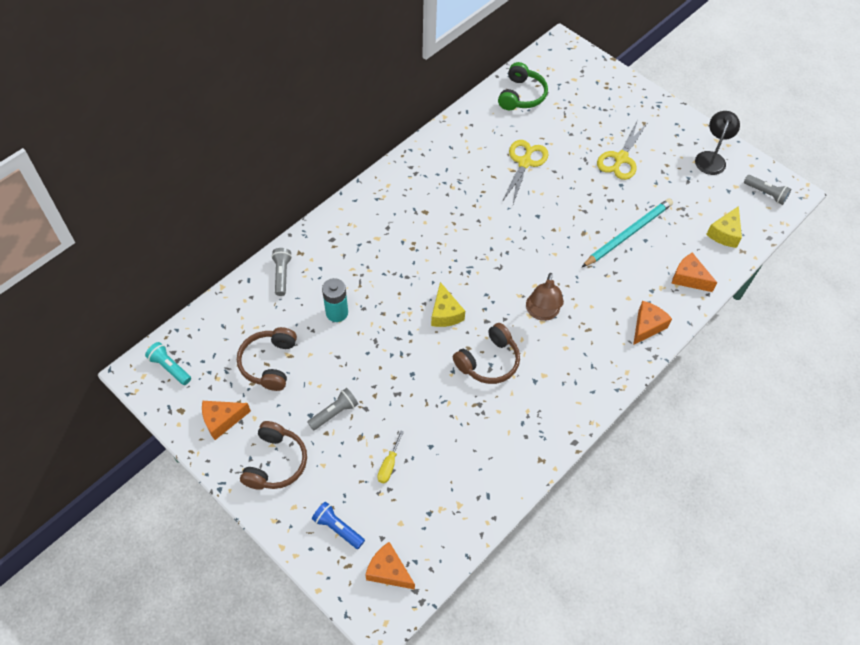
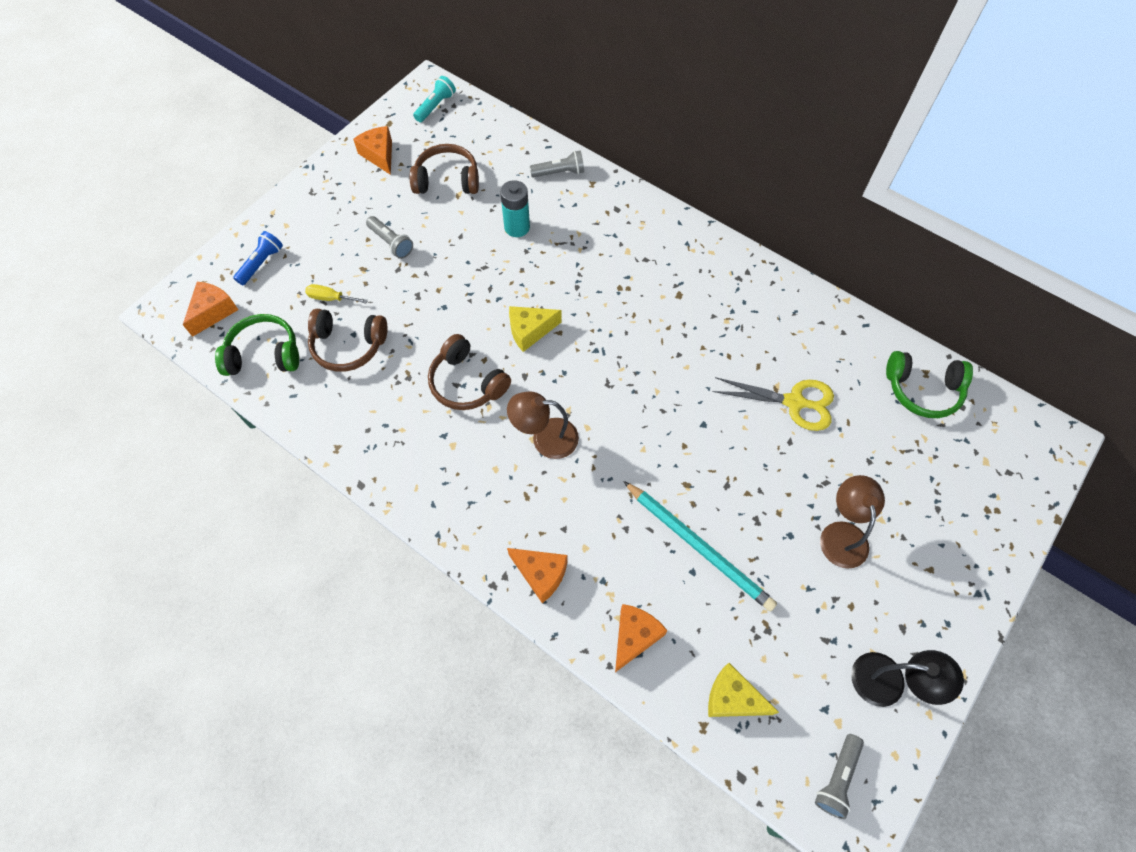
camera: 85 degrees right, 5 degrees up
brown headphones [240,421,307,490] -> brown headphones moved to [308,309,388,372]
yellow scissors [597,120,648,180] -> brown lamp [820,475,885,569]
none -> green headphones [215,314,299,376]

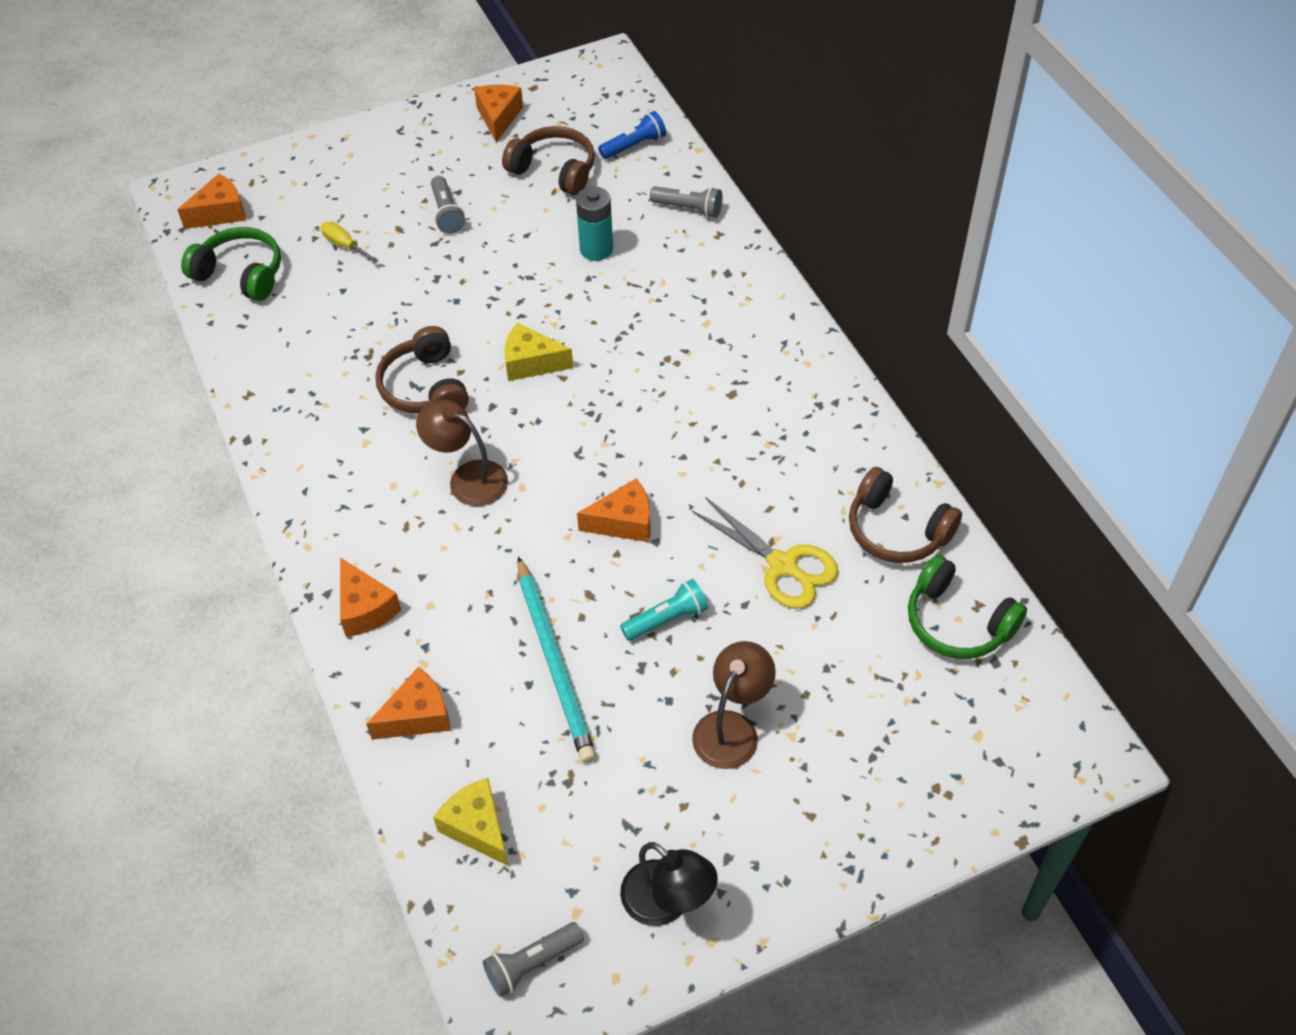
camera: 30 degrees right, 10 degrees down
blue flashlight [233,231,283,285] -> blue flashlight moved to [598,111,666,159]
brown headphones [308,309,388,372] -> brown headphones moved to [849,467,962,563]
turquoise flashlight [413,76,456,122] -> turquoise flashlight moved to [620,579,708,641]
none -> orange cheese [577,478,651,542]

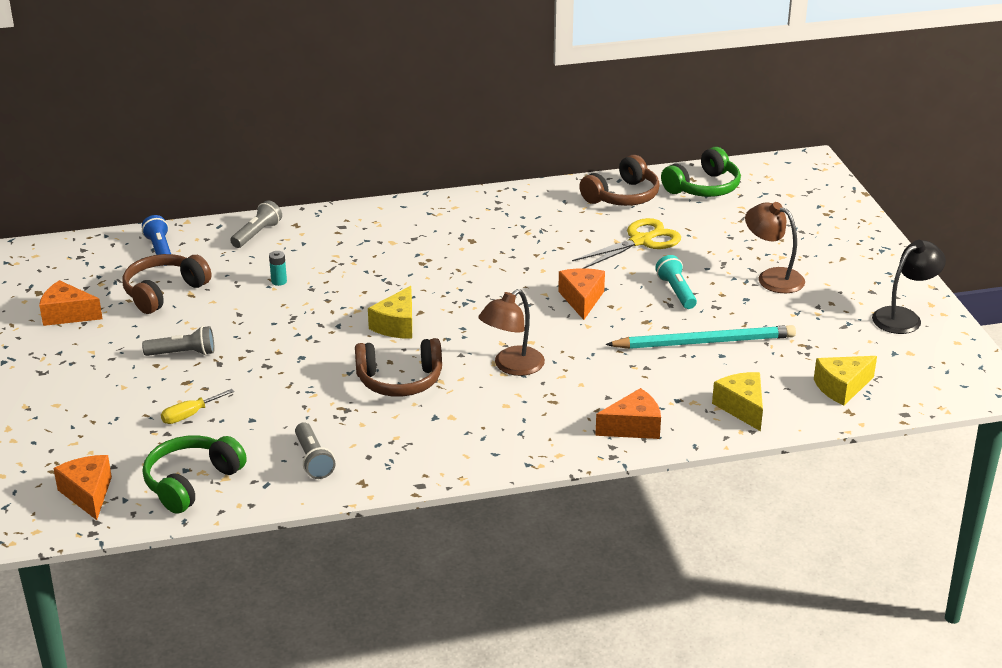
camera: 80 degrees left, 20 degrees down
orange cheese [366,667,451,740] -> yellow cheese [712,372,763,431]
grey flashlight [483,922,584,997] -> grey flashlight moved to [295,422,336,479]
turquoise battery [576,186,613,261] -> turquoise battery [269,251,287,286], size x0.52

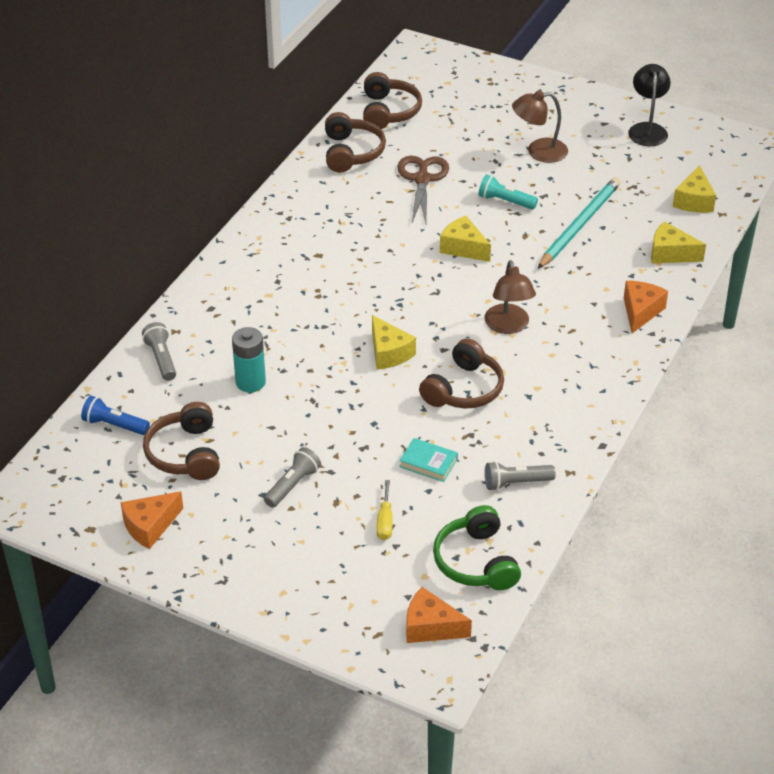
camera: 50 degrees left, 10 degrees up
turquoise battery [269,251,287,286] -> turquoise battery [232,327,266,392], size x1.93
grey flashlight [295,422,336,479] -> grey flashlight turned 150 degrees clockwise [485,461,556,491]
orange cheese [558,268,605,320] -> yellow cheese [440,216,491,262]
yellow scissors [572,218,681,268] -> brown scissors [397,156,449,223]
green headphones [661,147,741,197] -> brown headphones [363,72,422,129]
none -> turquoise book [399,438,458,482]

